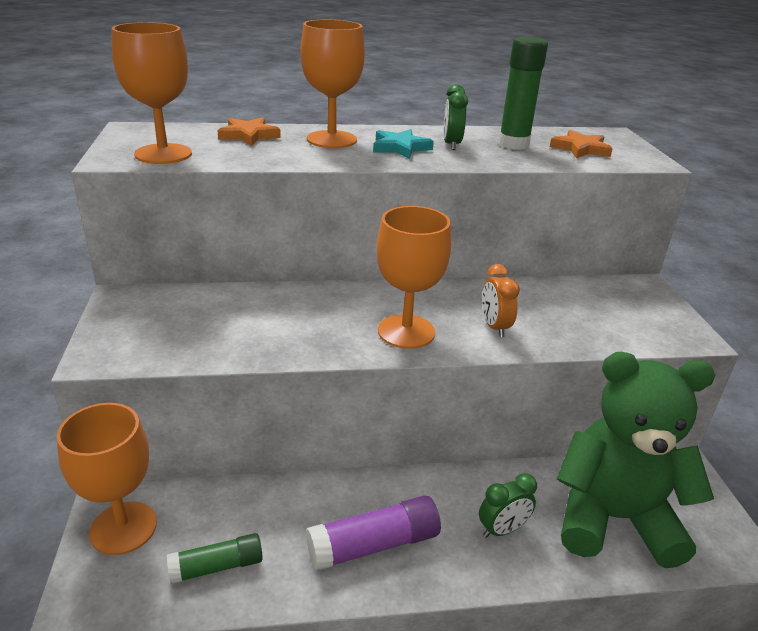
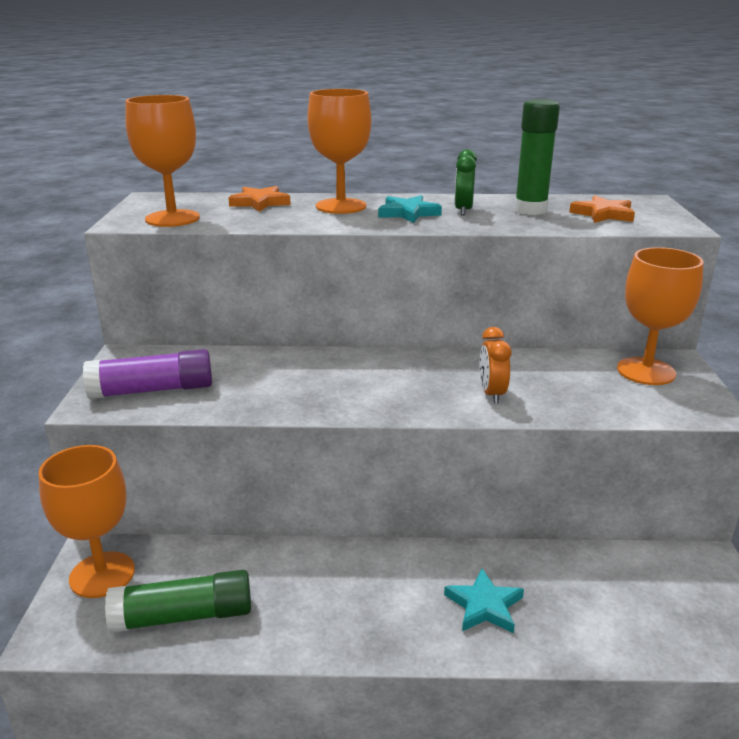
camera: 10 degrees right, 5 degrees down
green glue stick [167,533,263,584] -> green glue stick [105,570,251,633], size x1.51
purple glue stick [306,496,441,571] -> purple glue stick moved to [83,349,212,399]
orange goblet [377,206,451,349] -> orange goblet moved to [617,247,704,385]
green clock [479,473,537,538] -> turquoise star [444,568,524,633]
green teddy bear [557,352,716,568] -> none

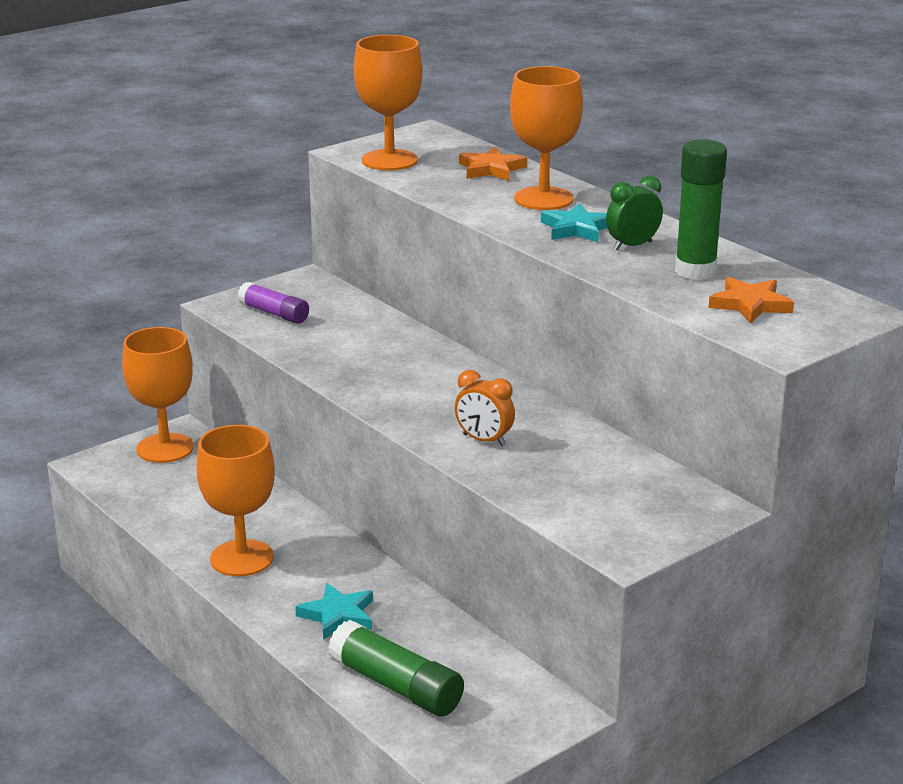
camera: 50 degrees right, 0 degrees up
purple glue stick [83,349,212,399] -> purple glue stick [237,282,309,324], size x0.66
green glue stick [105,570,251,633] -> green glue stick moved to [328,620,464,716]
orange clock [480,327,511,404] -> orange clock turned 105 degrees counterclockwise [455,370,515,446]
orange goblet [617,247,704,385] -> orange goblet moved to [196,425,275,577]

